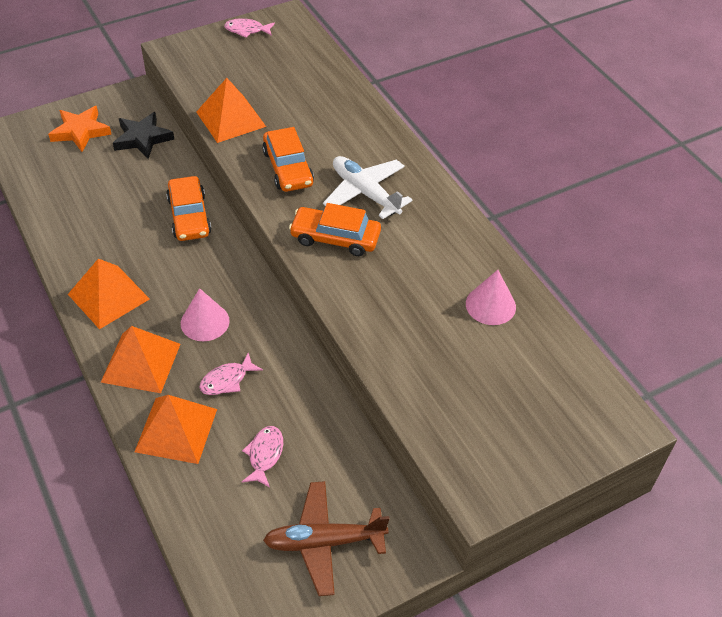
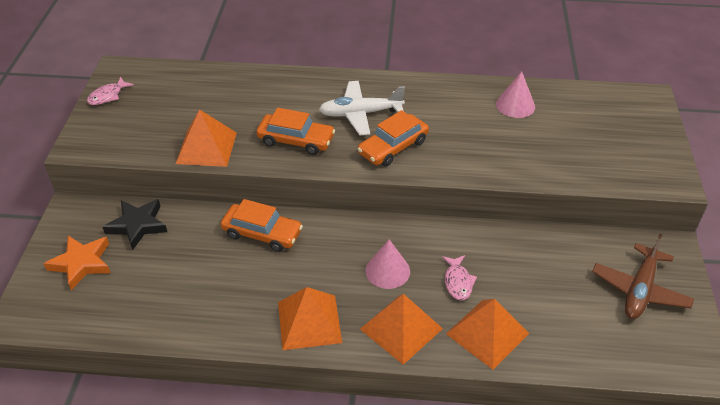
camera: 55 degrees left, 5 degrees down
pink fish [242,426,283,488] -> none

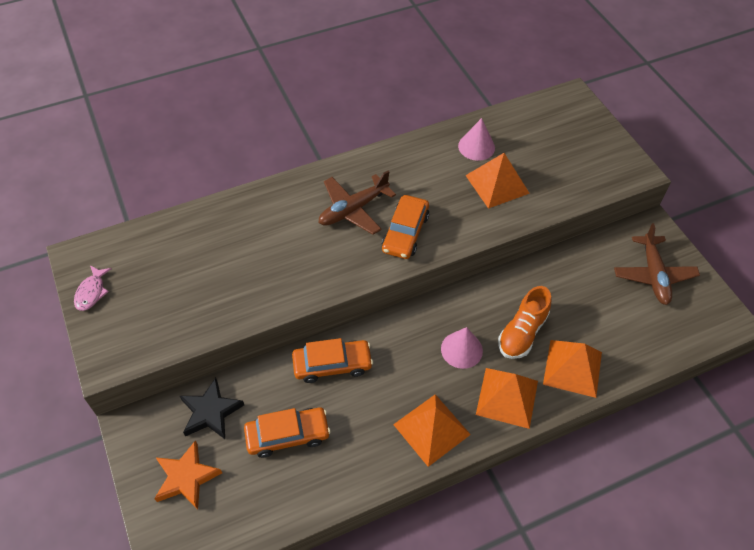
camera: 30 degrees left, 10 degrees up
orange pyramid [176,109,237,167] -> orange pyramid moved to [465,153,530,209]
orange car [256,108,335,155] -> orange car moved to [244,407,331,458]
white plane [319,81,405,136] -> brown plane [319,170,396,235]
pink fish [442,255,477,301] -> orange shoe [498,286,551,359]

